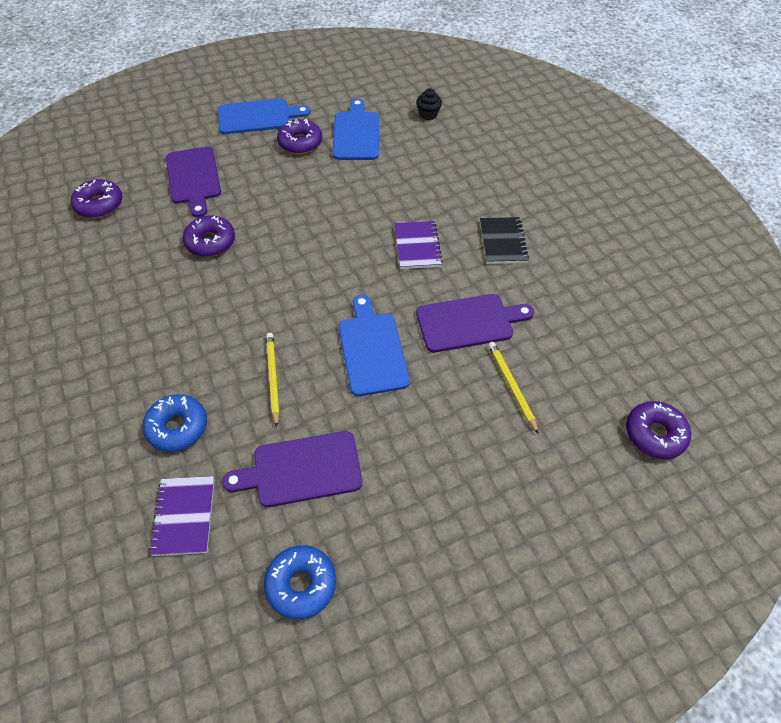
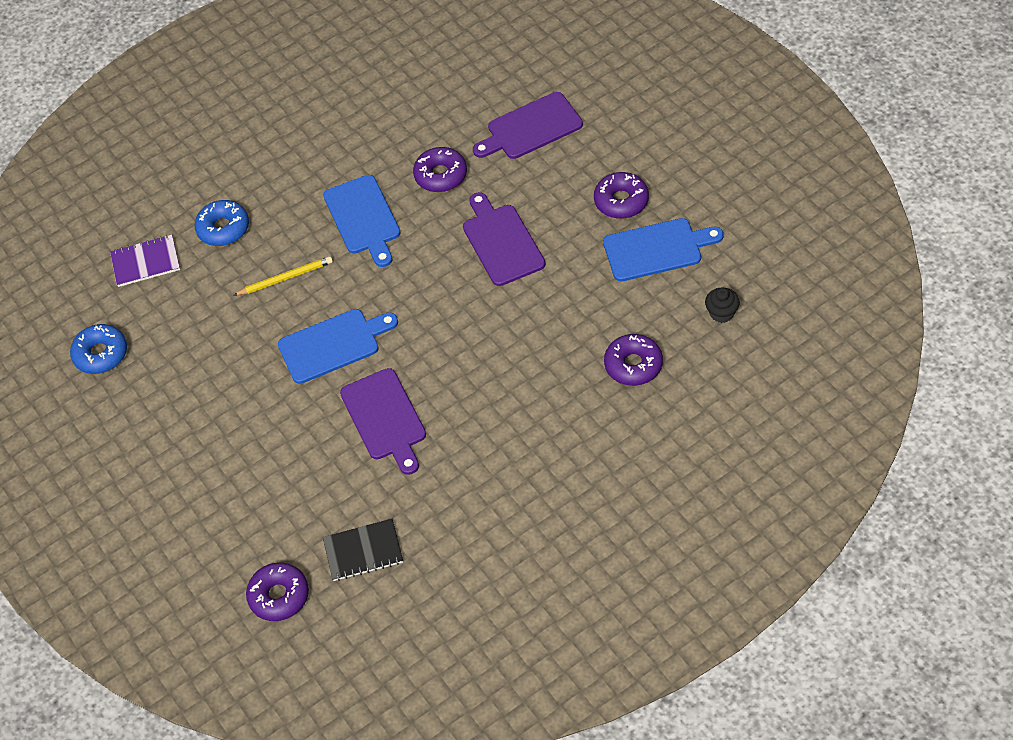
camera: 85 degrees right, 0 degrees up
purple donut [71,179,122,218] -> purple donut moved to [604,334,663,386]
blue cutting board [218,99,311,134] -> blue cutting board moved to [323,175,401,267]
purple cutting board [222,431,362,507] -> purple cutting board moved to [463,192,545,286]
purple notebook [395,221,443,269] -> none
black notebook [480,217,529,264] -> black notebook moved to [323,519,403,581]
yellow pencil [488,342,539,434] -> none

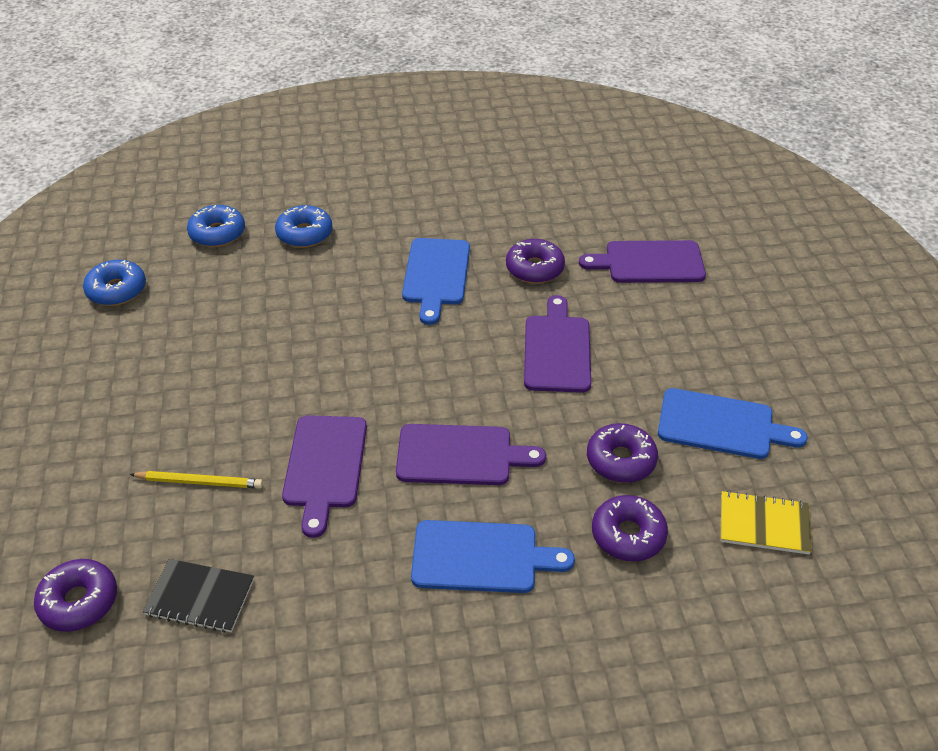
camera: 20 degrees right, 10 degrees down
purple notebook [110,235,180,287] -> blue donut [187,205,245,247]
yellow pencil [233,256,333,296] -> yellow pencil moved to [129,471,263,489]
blue cutting board [278,309,398,384] -> blue cutting board moved to [411,520,575,593]
purple donut [594,172,649,219] -> purple donut moved to [587,423,658,483]
black cupcake [705,287,740,323] -> yellow notebook [721,491,812,555]
none -> purple cutting board [396,424,546,485]

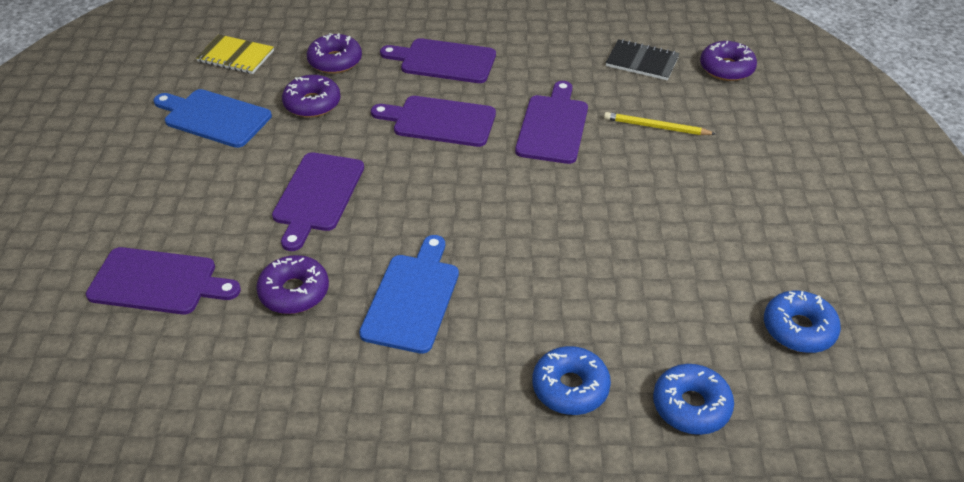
camera: 170 degrees left, 0 degrees up
blue cutting board [411,520,575,593] -> purple cutting board [380,38,496,83]

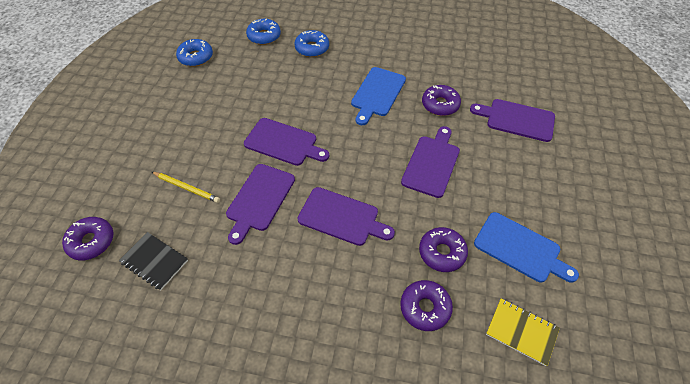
camera: 170 degrees left, 10 degrees up
purple cutting board [380,38,496,83] -> purple cutting board moved to [244,118,329,166]

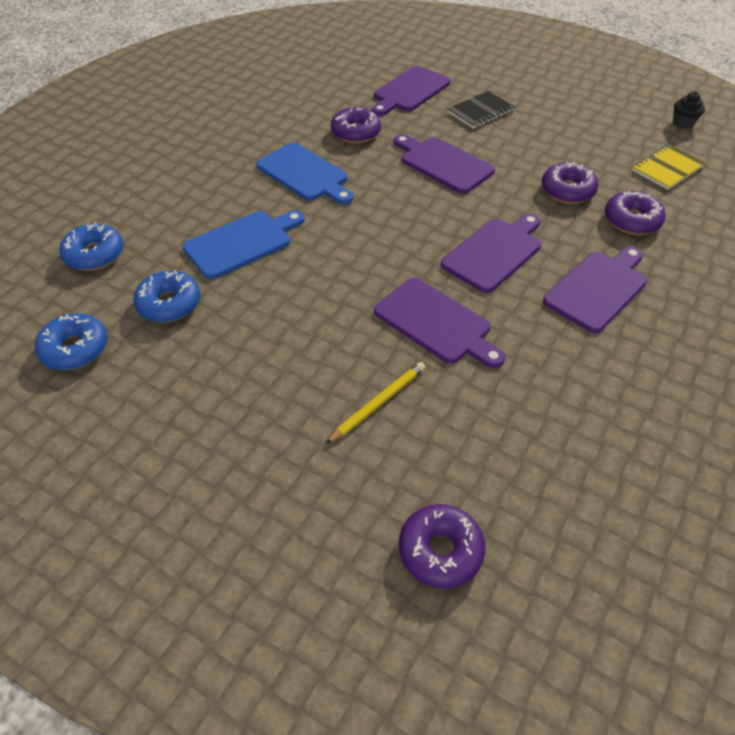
camera: 70 degrees left, 5 degrees down
black notebook [119,232,188,290] -> black notebook moved to [447,91,515,129]
purple cutting board [244,118,329,166] -> purple cutting board moved to [543,246,647,333]
blue donut [294,30,329,57] -> blue donut moved to [133,270,200,323]
blue cutting board [474,212,579,283] -> blue cutting board moved to [183,211,305,279]
none -> black cupcake [673,91,705,128]

